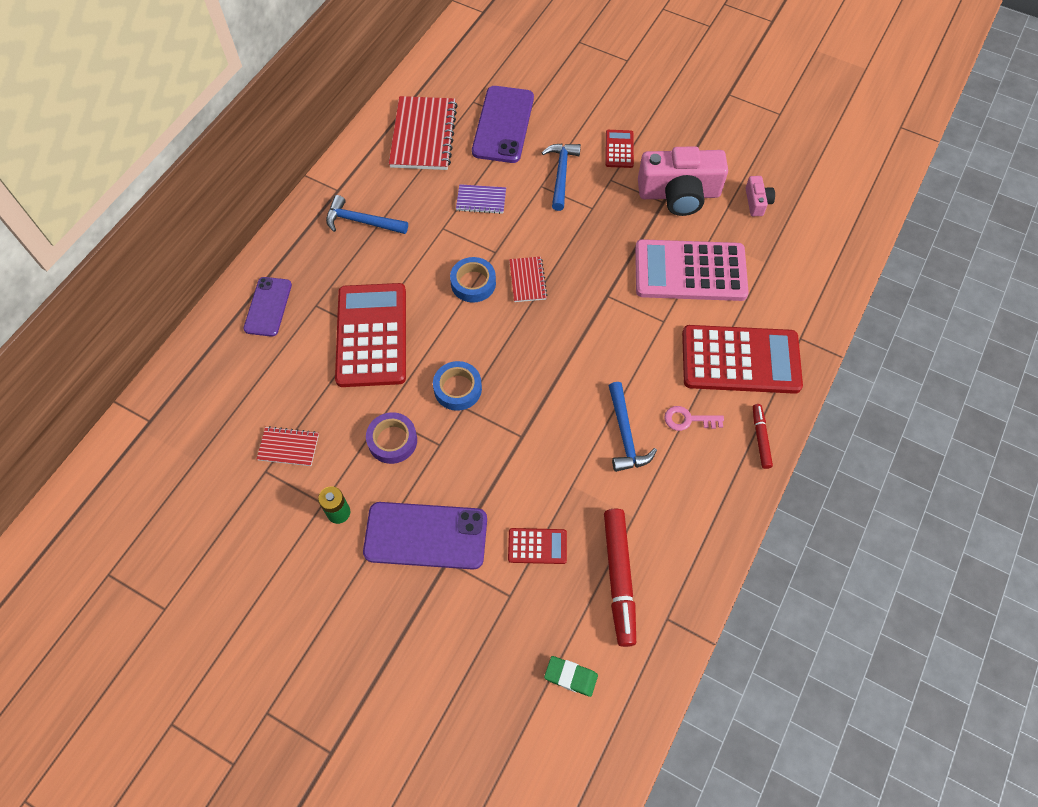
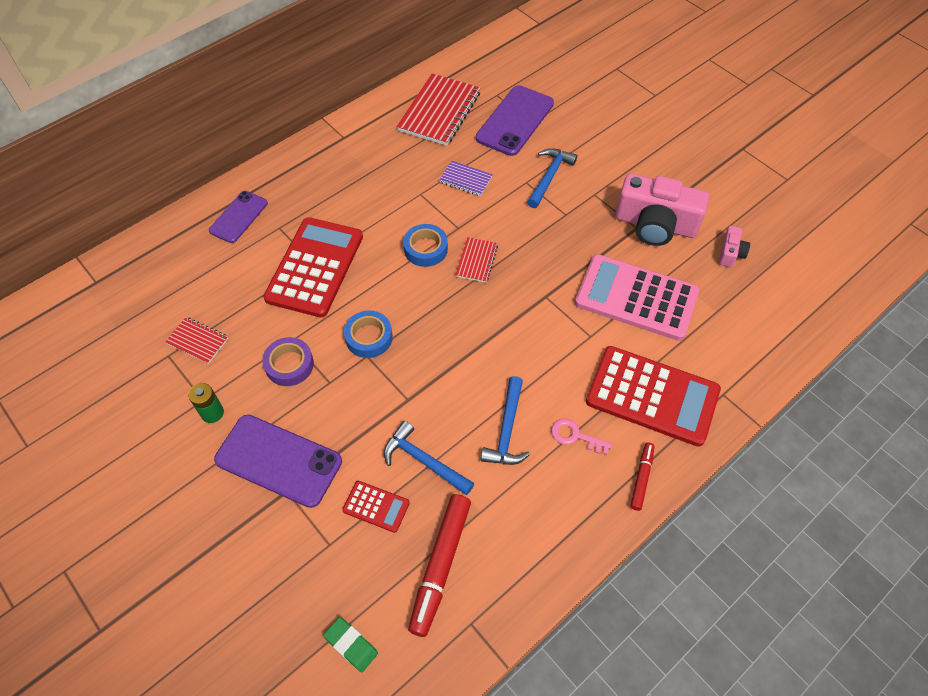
camera: 20 degrees right, 5 degrees down
blue hammer [326,195,408,234] -> blue hammer moved to [384,421,474,495]
red calculator [605,130,634,168] -> none

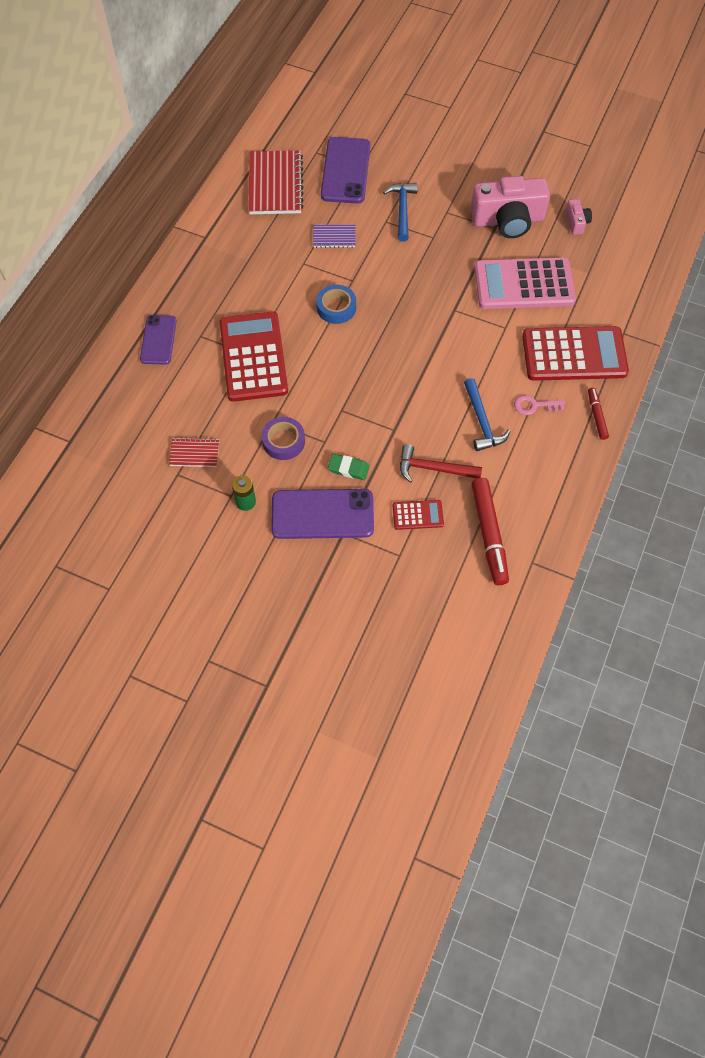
camera: 25 degrees left, 5 degrees up
green eraser [323,617,378,672] -> green eraser moved to [328,454,370,480]
blue tape [344,310,393,358] -> none
blue hammer [384,421,474,495] -> red hammer [400,444,482,483]
red notebook [455,237,498,283] -> none

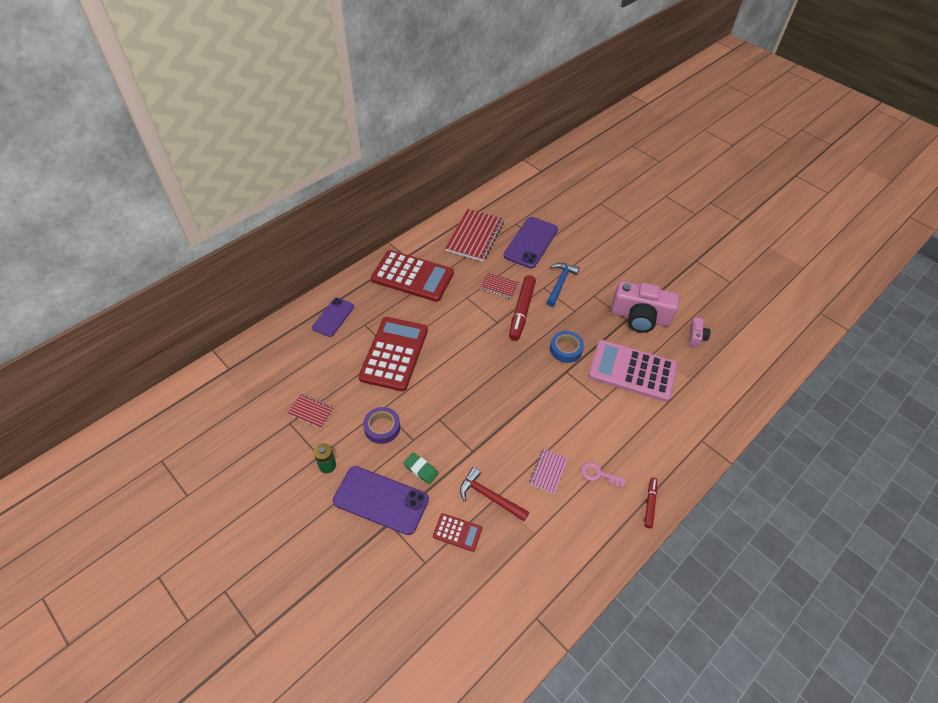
camera: 20 degrees right, 10 degrees down
purple notebook [313,225,356,248] -> red notebook [480,273,519,299]
blue tape [316,285,356,324] -> blue tape moved to [550,331,584,363]
blue hammer [464,378,511,451] -> pink notebook [529,449,568,494]
red marker [471,478,509,585] -> red marker moved to [509,275,536,341]
red calculator [522,326,629,381] -> red calculator moved to [371,250,454,302]

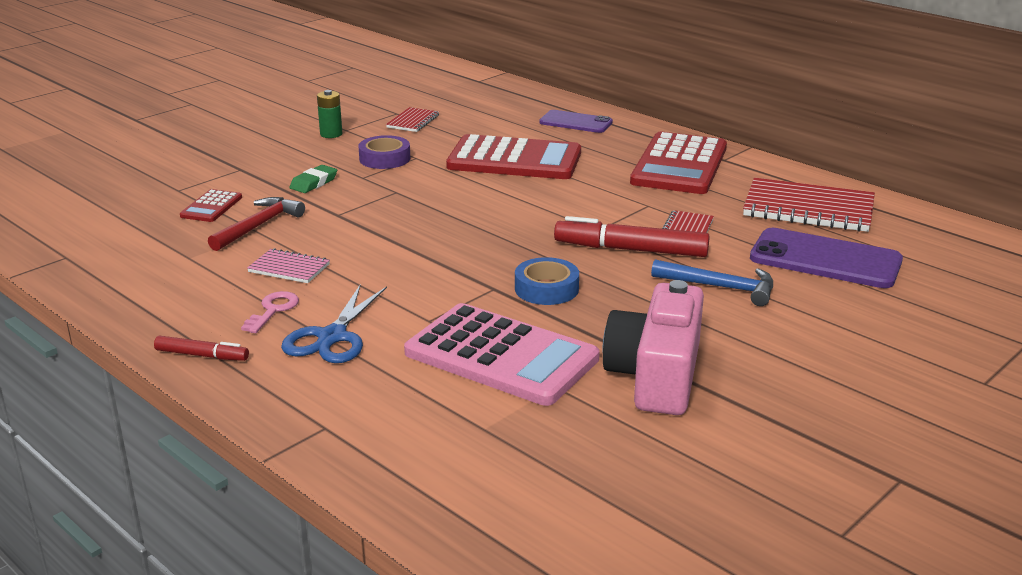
camera: 90 degrees right, 25 degrees down
purple phone [333,466,429,535] -> none
pink calculator [588,340,677,402] -> pink calculator turned 105 degrees clockwise [404,303,600,406]
pink camera [689,317,711,347] -> none
none -> blue scissors [281,284,387,363]

